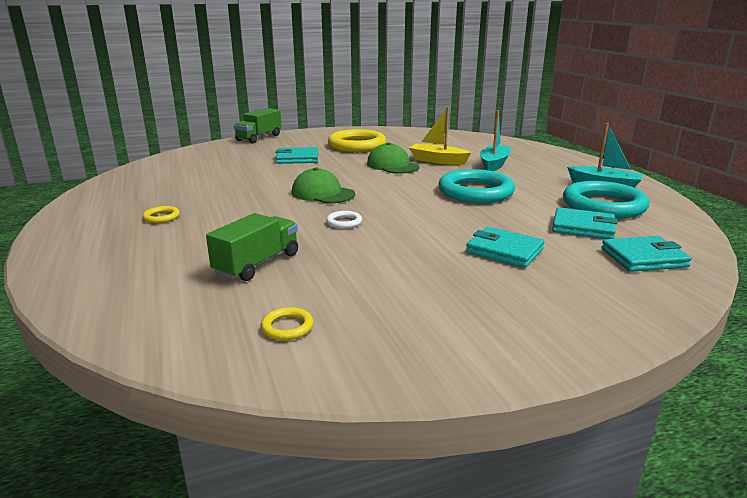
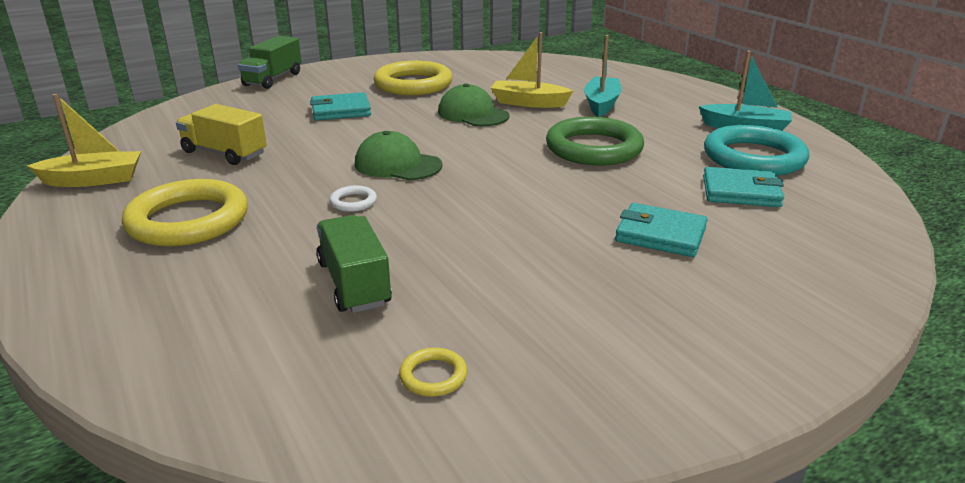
camera: 10 degrees left, 5 degrees up
yellow ring [143,206,180,223] -> yellow ring [122,179,248,247], size x2.41
green truck [206,213,298,281] -> green truck turned 45 degrees counterclockwise [317,215,392,313]
white ring [326,211,362,229] -> white ring moved to [330,186,377,212]
turquoise ring [438,169,515,203] -> green ring [546,117,644,165]
turquoise wallet [601,236,692,272] -> none
none -> yellow boat [27,94,141,187]
none -> yellow truck [176,104,267,165]

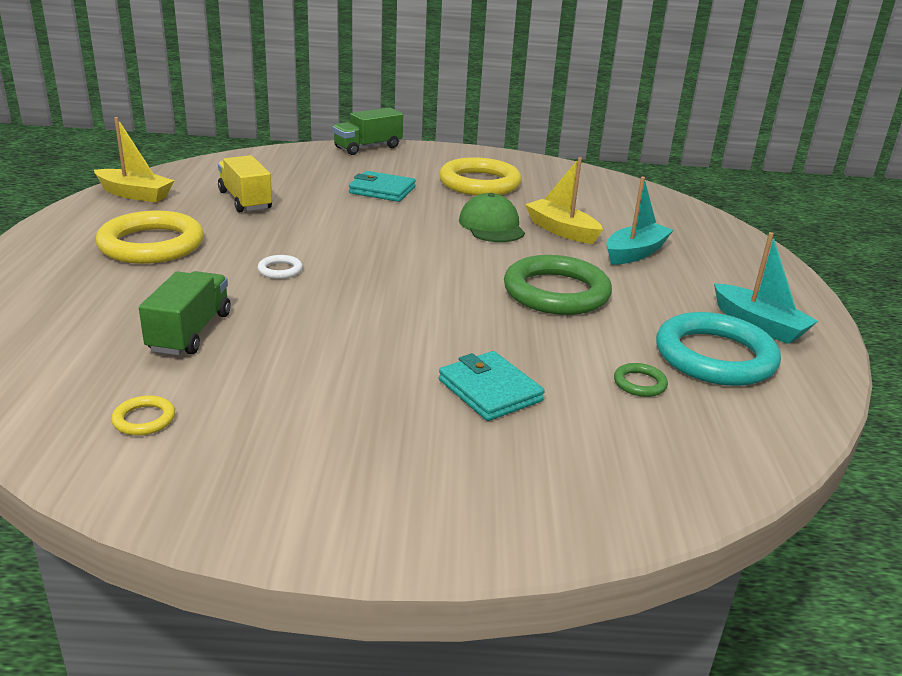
camera: 30 degrees right, 0 degrees up
green cap [355,131,442,180] -> none
turquoise wallet [703,167,784,207] -> green ring [614,363,668,397]

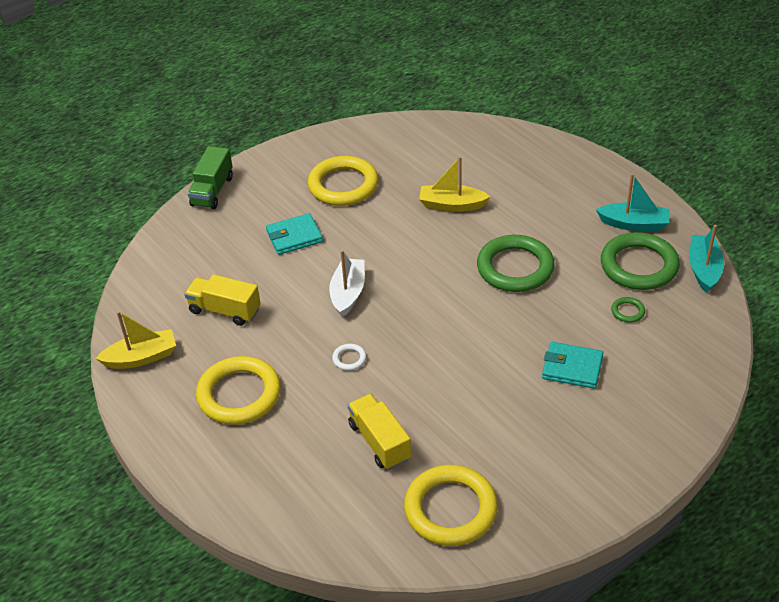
camera: 35 degrees left, 15 degrees up
yellow ring [111,395,175,435] -> yellow ring [404,465,498,546], size x2.41
green truck [139,271,231,355] -> yellow truck [348,394,411,470]
green cap [459,193,525,242] -> none
turquoise boat [606,177,673,265] -> turquoise boat moved to [689,225,724,293]
turquoise ring [656,312,781,386] -> green ring [601,232,680,290]
none -> white boat [329,250,365,317]

